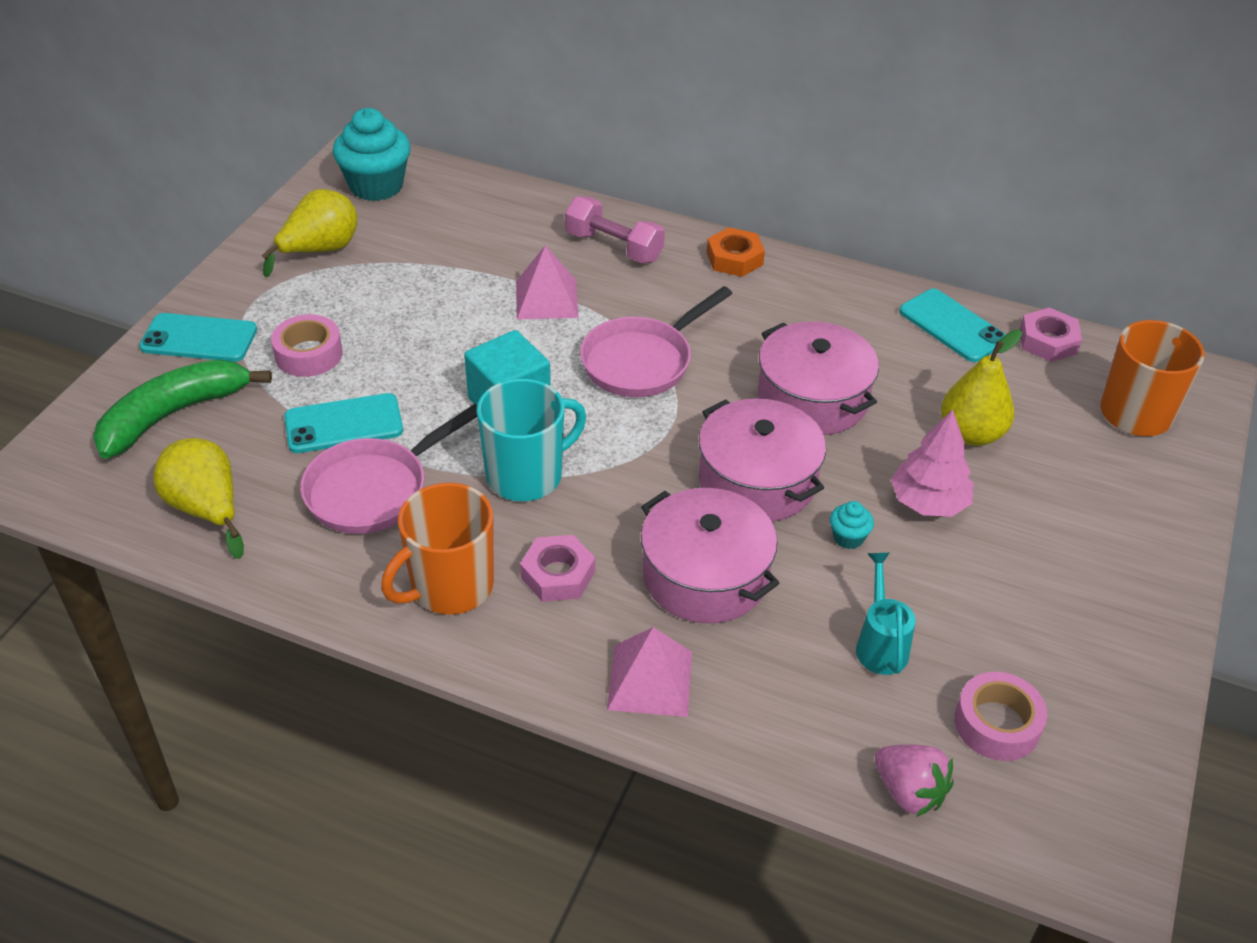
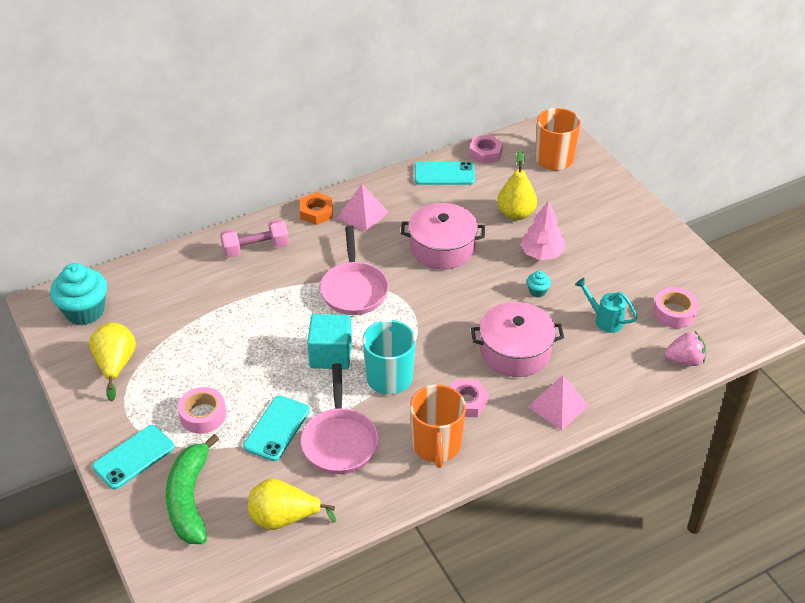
camera: 50 degrees left, 0 degrees up
pink pyramid [516,245,579,319] -> pink pyramid moved to [337,184,388,232]
pink pot [699,398,826,522] -> none

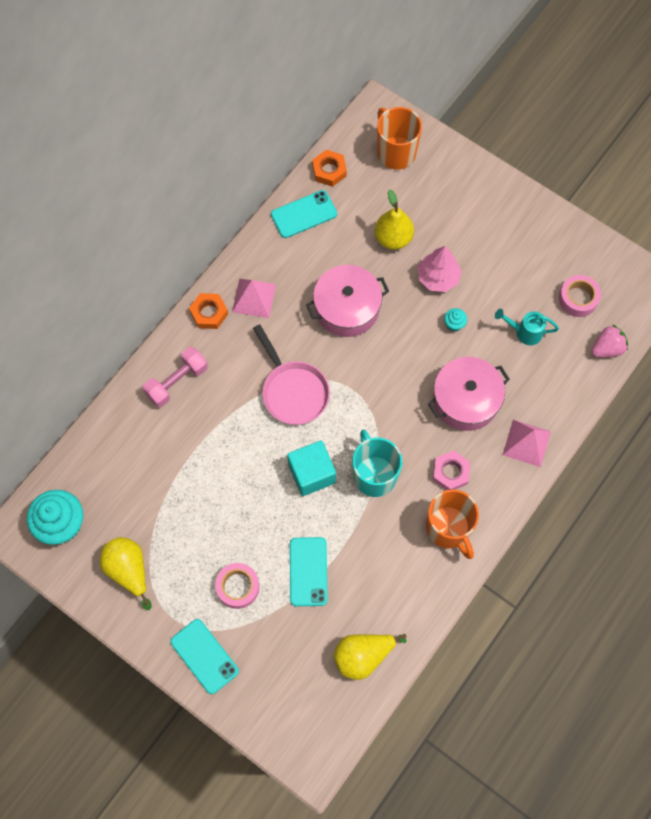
camera: 25 degrees left, 25 degrees up
turquoise phone [92,425,175,489] -> turquoise phone turned 60 degrees counterclockwise [170,619,239,694]
green banana [166,434,219,544] -> none
pink pan [301,363,379,474] -> none
pink nut [469,135,503,164] -> orange nut [312,150,347,187]

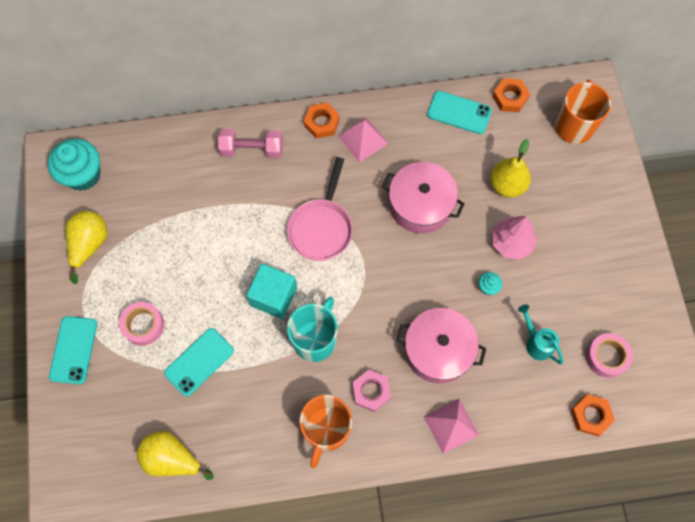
camera: 45 degrees right, 0 degrees up
pink strawberry [591,324,628,357] -> orange nut [571,394,615,436]

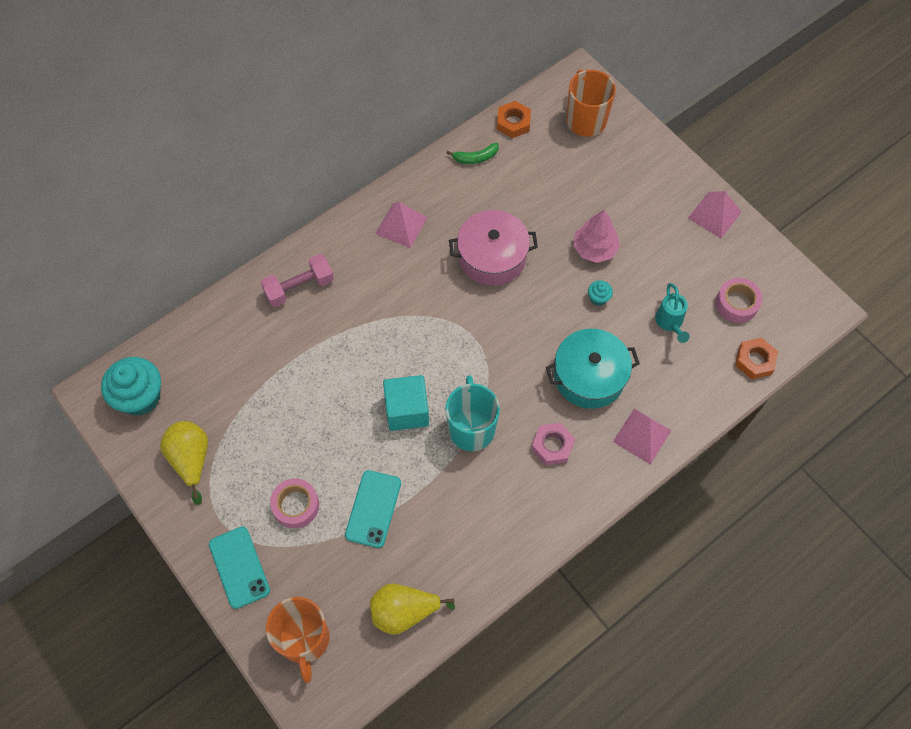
camera: 30 degrees left, 5 degrees down
pink pan [287,157,353,261] -> none
orange mug [300,395,352,468] -> orange mug moved to [266,597,330,683]
orange nut [304,103,340,139] -> none
pink pot [396,308,486,383] -> turquoise pot [546,329,640,409]
turquoise phone [427,91,492,134] -> green banana [447,142,499,164]
yellow pear [490,139,531,198] -> none
turquoise watering can [518,304,563,364] -> turquoise watering can turned 120 degrees counterclockwise [655,283,690,343]
none -> pink pyramid [688,191,741,238]

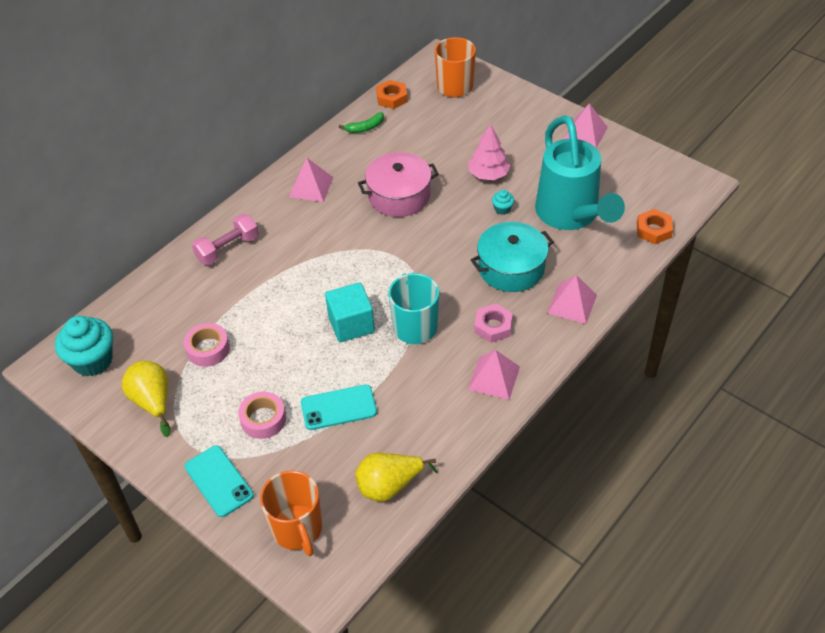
camera: 10 degrees left, 15 degrees down
turquoise phone [345,470,401,548] -> turquoise phone turned 75 degrees clockwise [301,385,377,430]
turquoise watering can [655,283,690,343] -> turquoise watering can [535,115,625,230], size x2.45
pink tape [716,278,762,323] -> pink tape moved to [184,323,230,367]
none -> pink pyramid [468,350,520,400]

